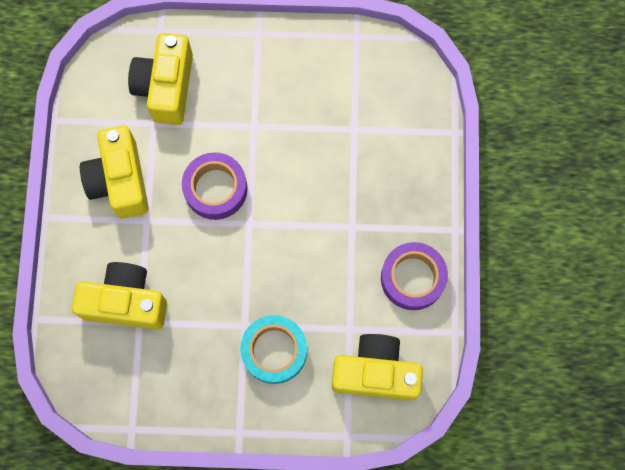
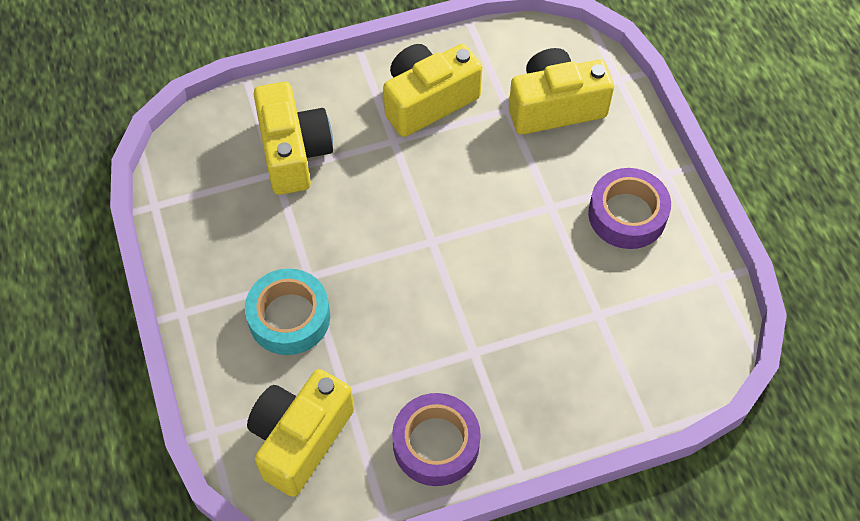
camera: 70 degrees right, 15 degrees down
purple tape [182,153,247,220] -> purple tape moved to [588,168,671,249]
yellow camera [332,334,423,401] -> yellow camera turned 135 degrees counterclockwise [247,369,354,497]

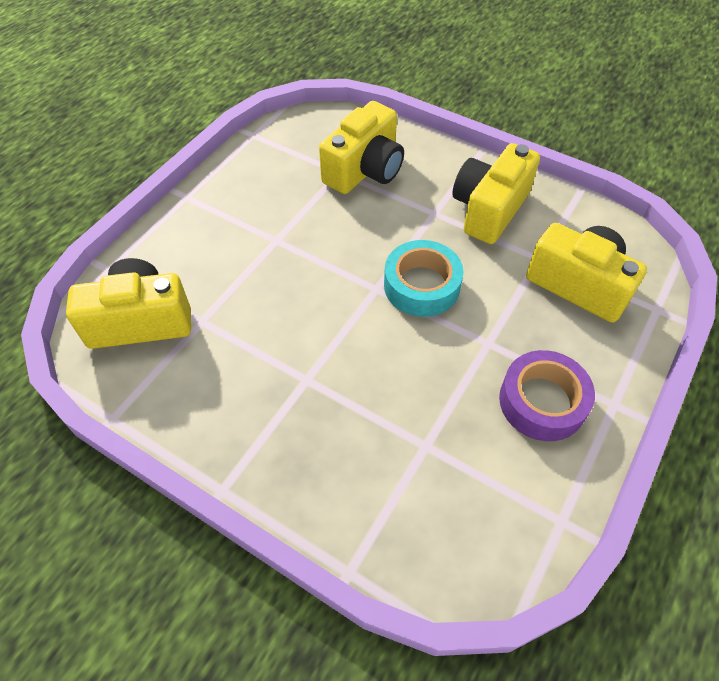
camera: 50 degrees right, 5 degrees down
turquoise tape [245,269,330,355] -> turquoise tape moved to [384,240,464,317]
yellow camera [383,44,482,137] -> yellow camera turned 75 degrees counterclockwise [452,143,540,244]
purple tape [392,393,481,486] -> none

